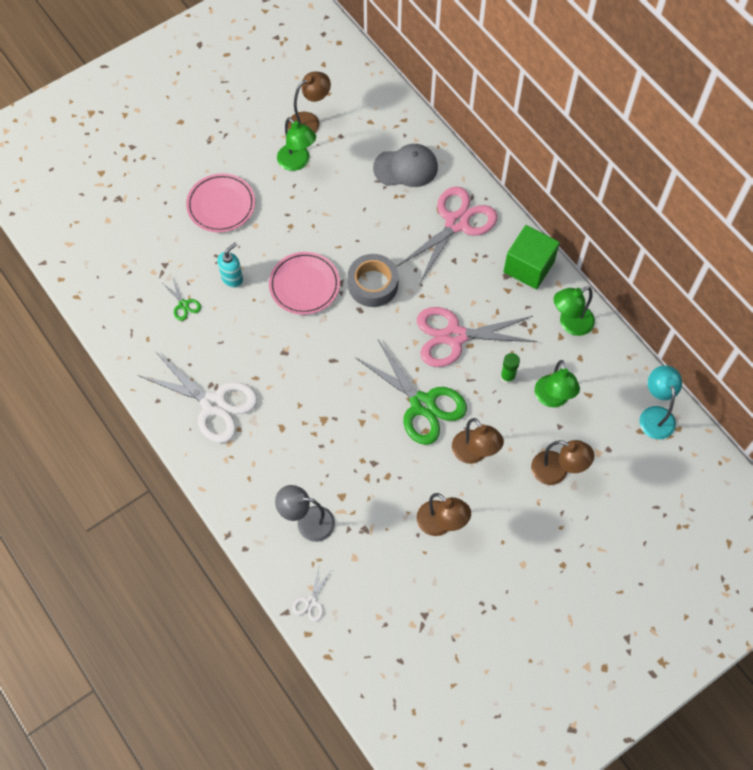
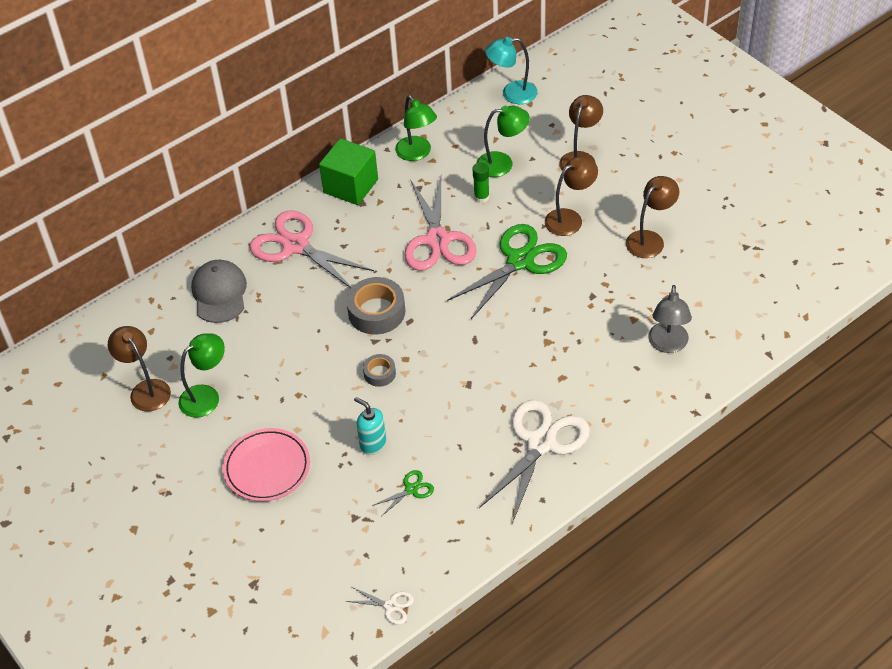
camera: 90 degrees left, 15 degrees down
pink plate [269,252,340,315] -> grey tape [363,354,396,387]
white scissors [292,567,332,622] -> white scissors moved to [346,587,414,625]

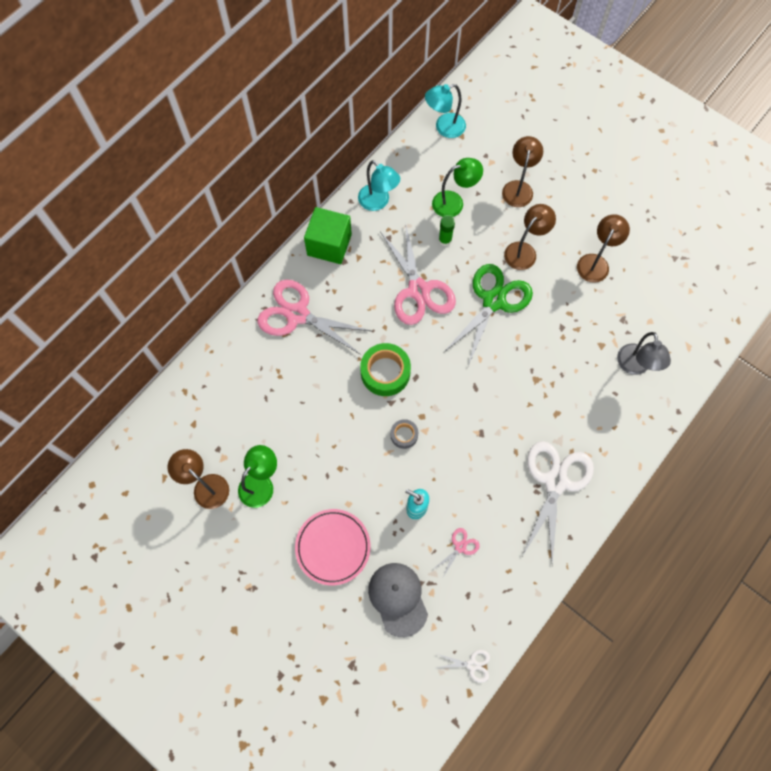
camera: 15 degrees left, 20 degrees up
grey cap [191,260,247,323] -> grey cap moved to [368,563,428,637]
grey tape [346,277,405,334] -> green tape [360,343,411,396]
green scissors [372,470,434,516] -> pink scissors [432,528,480,577]
green lamp [395,95,437,161] -> turquoise lamp [358,160,400,211]

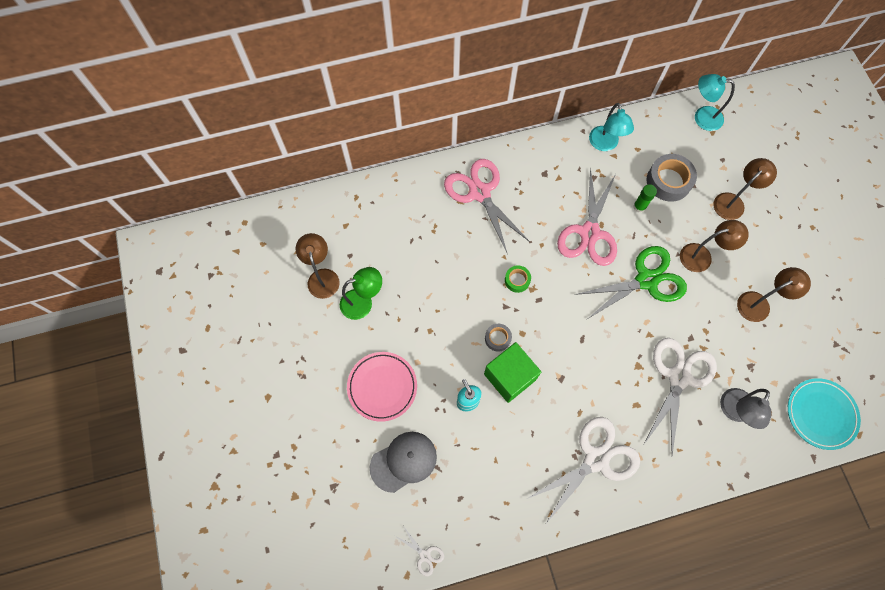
camera: 35 degrees right, 0 degrees up
green cube [304,207,352,264] -> green cube moved to [484,342,541,403]
green tape [360,343,411,396] -> green tape [505,265,531,293], size x0.54
grey cap [368,563,428,637] -> grey cap turned 45 degrees clockwise [370,432,437,493]
green lamp [432,158,483,217] -> grey tape [646,154,697,202]
pink scissors [432,528,480,577] -> none
none -> white scissors [644,338,717,455]
none -> turquoise plate [788,378,861,450]

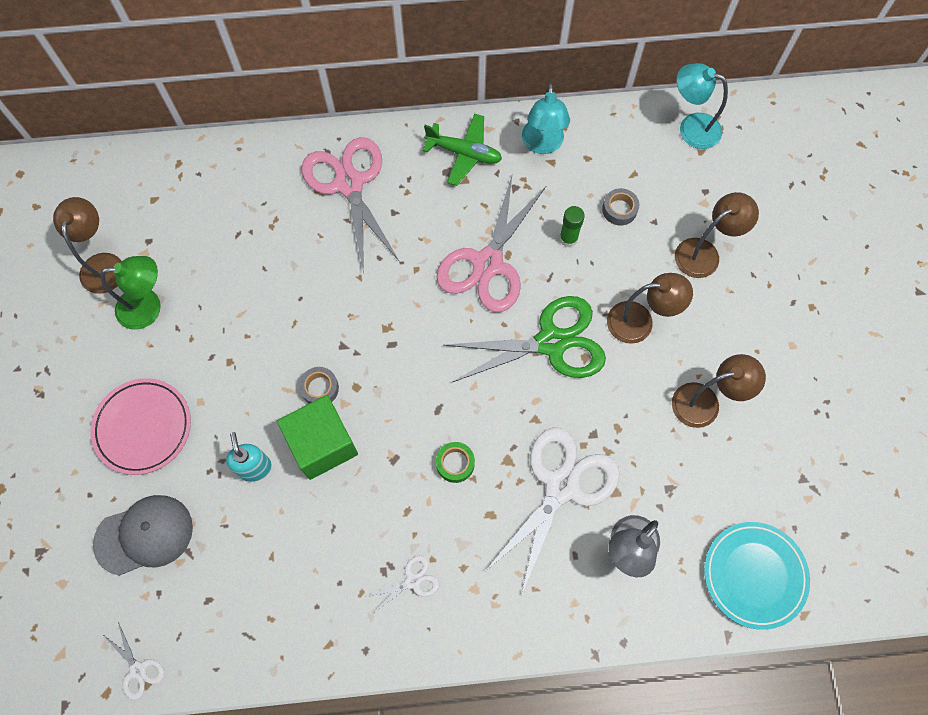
camera: 10 degrees right, 0 degrees up
green tape [505,265,531,293] -> green tape moved to [436,442,475,483]
white scissors [527,417,640,525] -> white scissors [365,555,439,614], size x0.43
grey tape [646,154,697,202] -> grey tape [602,188,639,226], size x0.54
none -> green plane [423,113,502,186]

